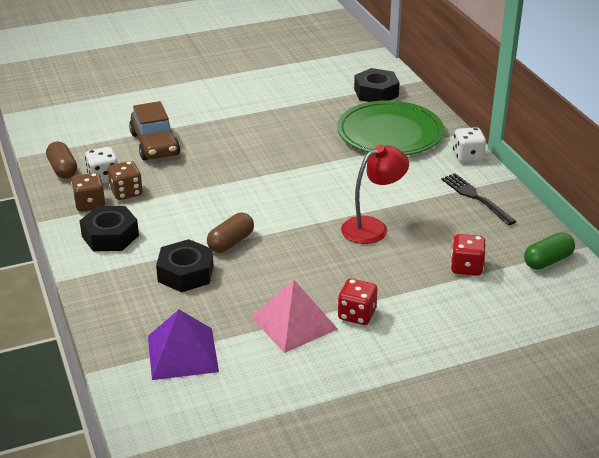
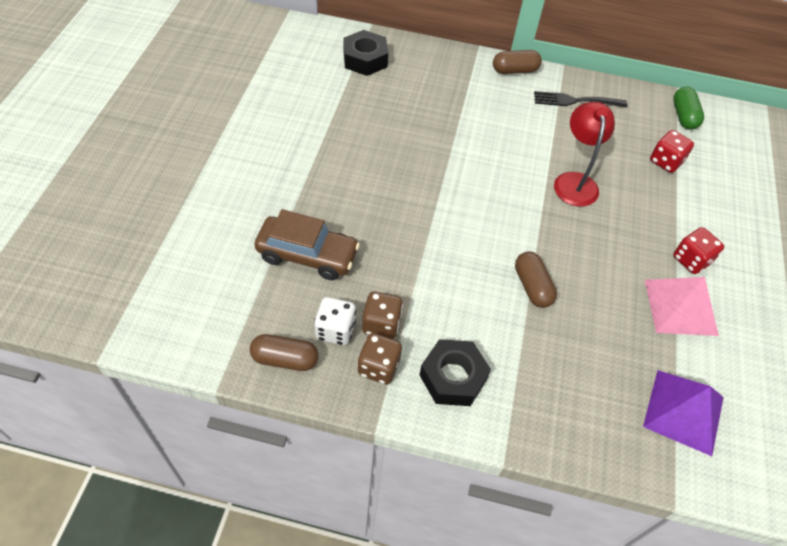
camera: 60 degrees left, 20 degrees up
black nut [156,239,213,292] -> none
green plate [337,100,444,155] -> none
white dice [453,127,486,163] -> brown capsule [493,50,542,74]

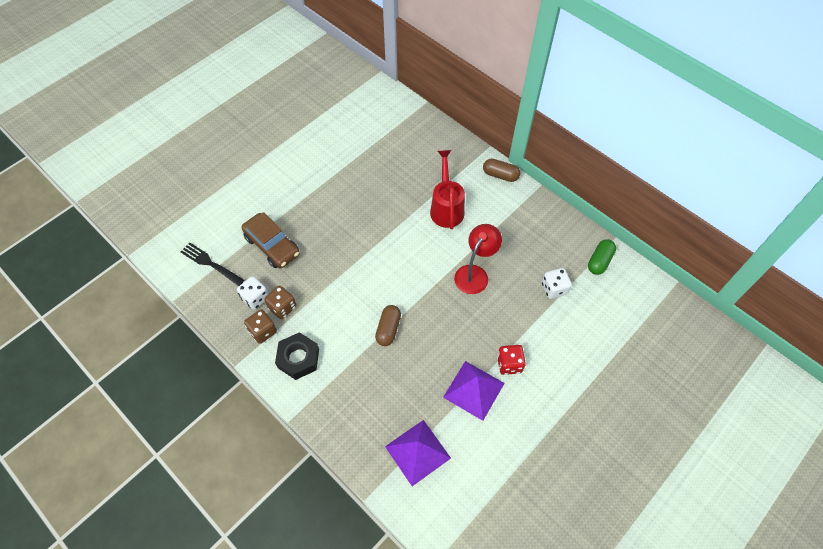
camera: 35 degrees right, 5 degrees up
brown capsule [250,334,319,371] -> none
black nut [343,30,388,76] -> none
black fork [534,91,627,108] -> black fork moved to [181,243,244,286]
pink pyramid [645,277,719,336] -> purple pyramid [443,361,505,421]
red dice [650,130,694,173] -> white dice [542,268,572,299]
none -> red watering can [430,150,465,229]

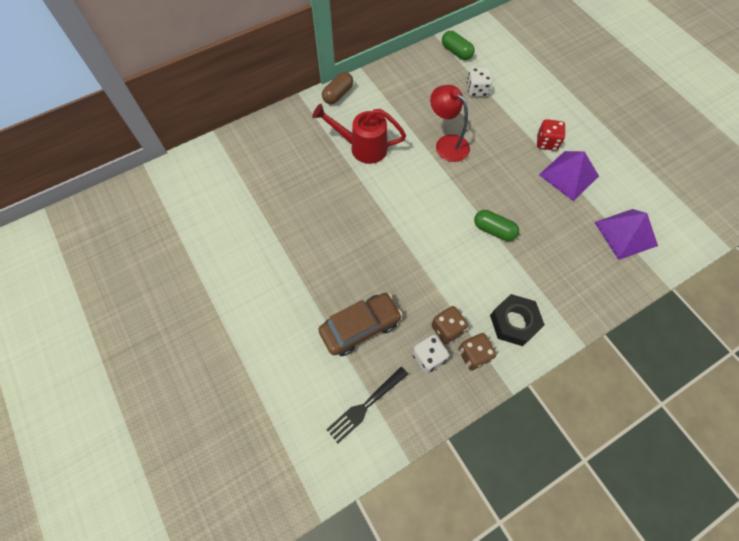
camera: 75 degrees left, 5 degrees up
brown capsule [375,305,401,346] -> green capsule [474,210,519,241]

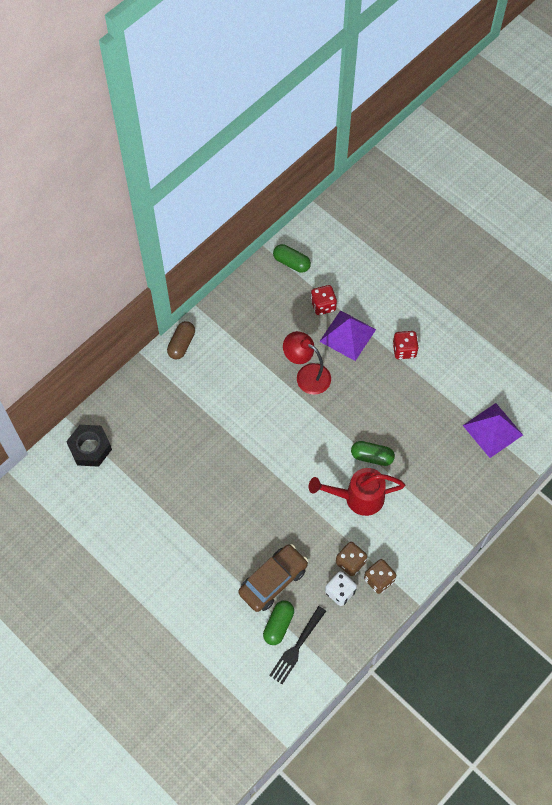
camera: 15 degrees left, 0 degrees up
red watering can [312,104,406,164] -> red watering can moved to [309,468,405,516]
white dice [467,68,492,97] -> red dice [311,285,337,315]
black nut [490,294,545,346] -> black nut moved to [66,425,112,467]
purple pyramid [539,151,599,201] -> purple pyramid moved to [319,310,376,361]
none -> green capsule [263,601,294,645]

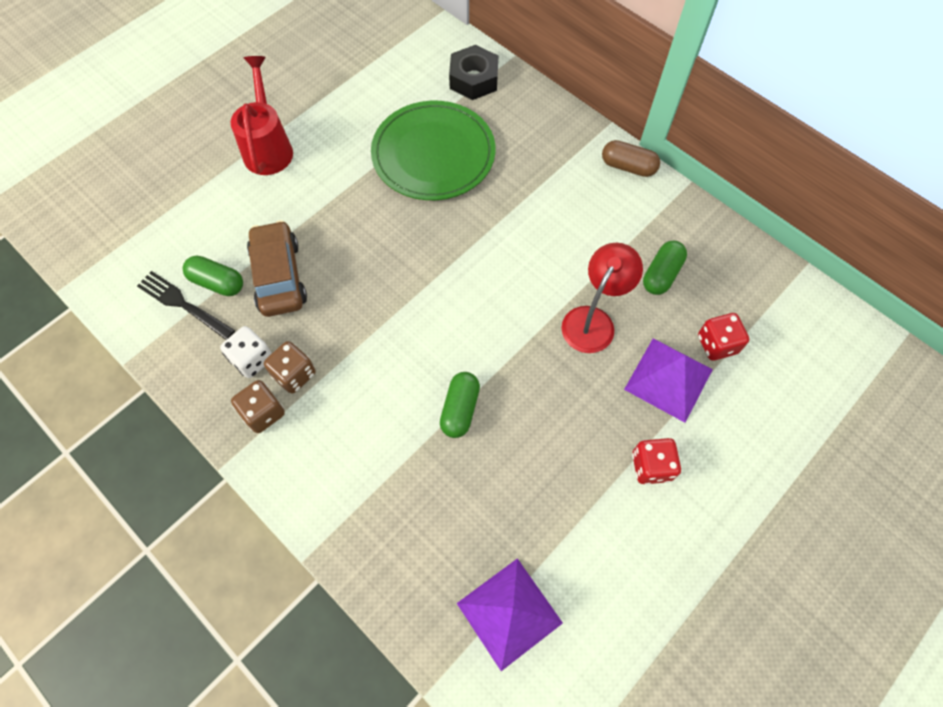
camera: 90 degrees right, 0 degrees up
brown car [238,544,308,612] -> brown car turned 150 degrees counterclockwise [247,220,307,317]
green capsule [273,244,311,273] -> green capsule moved to [643,241,687,295]
red watering can [309,468,405,516] -> red watering can moved to [231,56,293,175]
none -> green plate [371,101,495,200]

